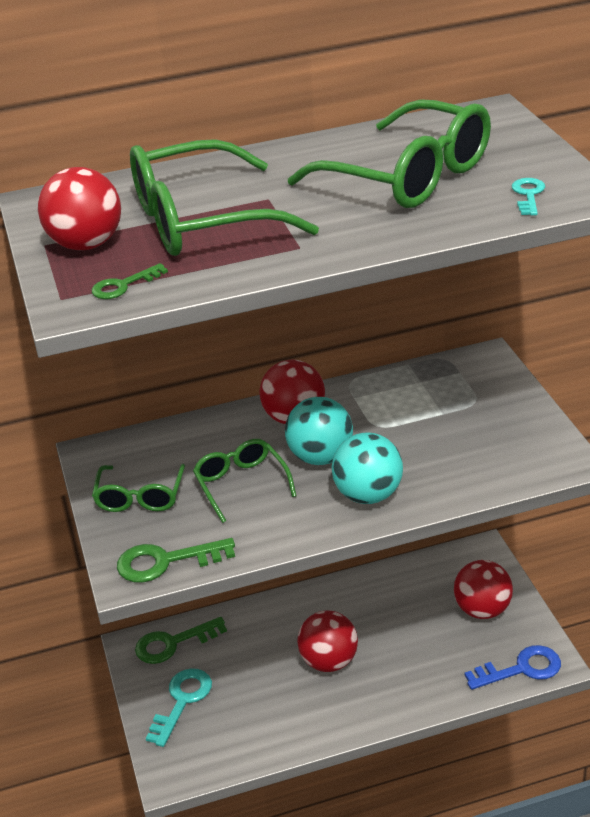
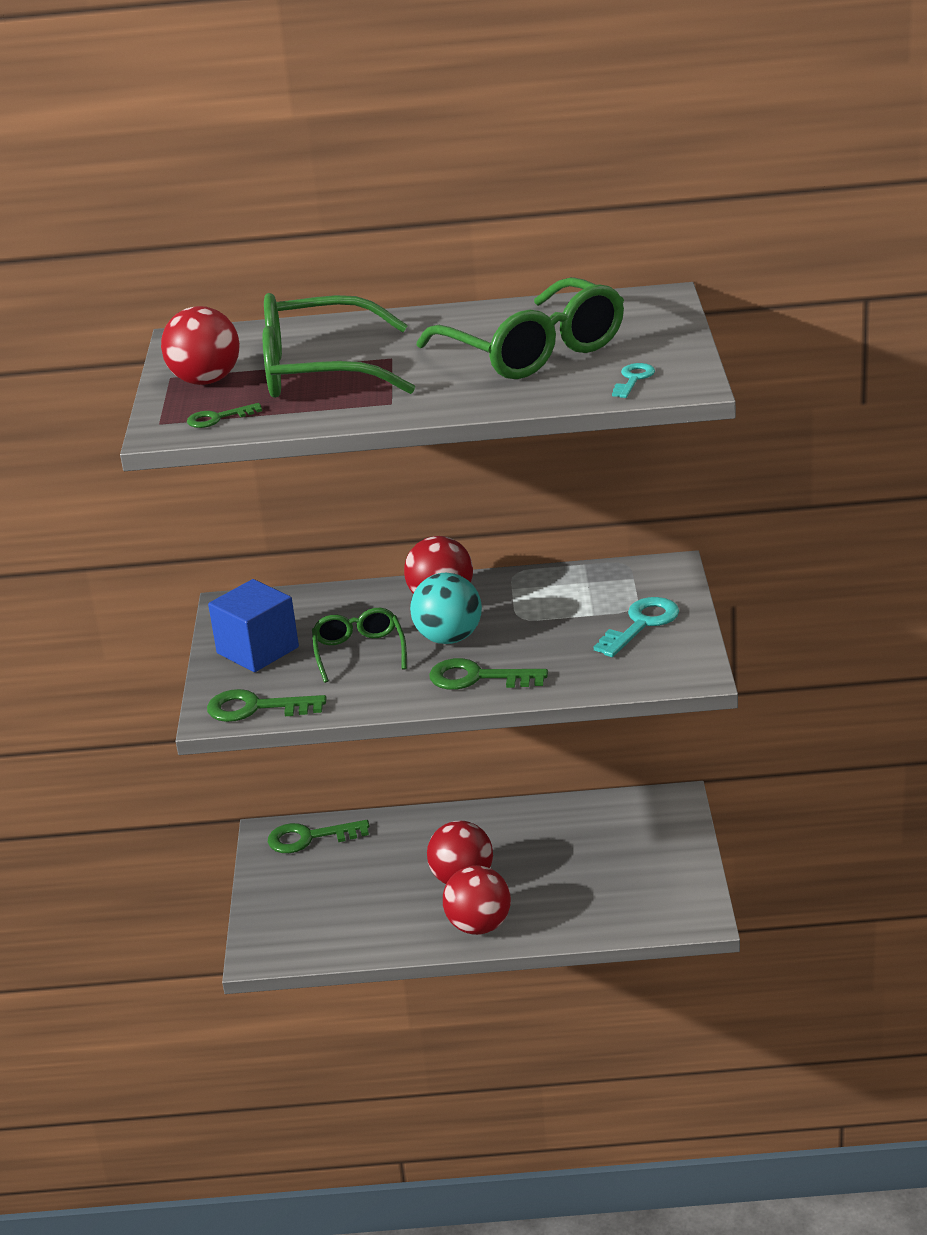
camera: 15 degrees right, 5 degrees down
green glasses [92,464,185,512] -> blue cube [208,579,299,672]
turquoise key [146,668,212,747] -> turquoise key moved to [594,597,679,657]
turquoise ball [331,432,403,504] -> green key [429,658,548,690]
red ball [454,560,513,619] -> red ball moved to [443,865,511,935]
blue key [465,645,561,690] -> none

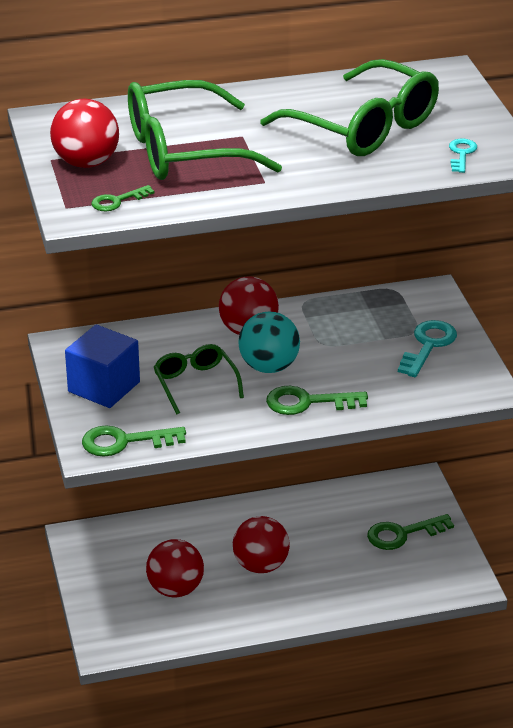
camera: 15 degrees left, 5 degrees up
green key [268,820,369,853] -> green key moved to [367,514,454,550]
red ball [443,865,511,935] -> red ball moved to [146,539,204,597]

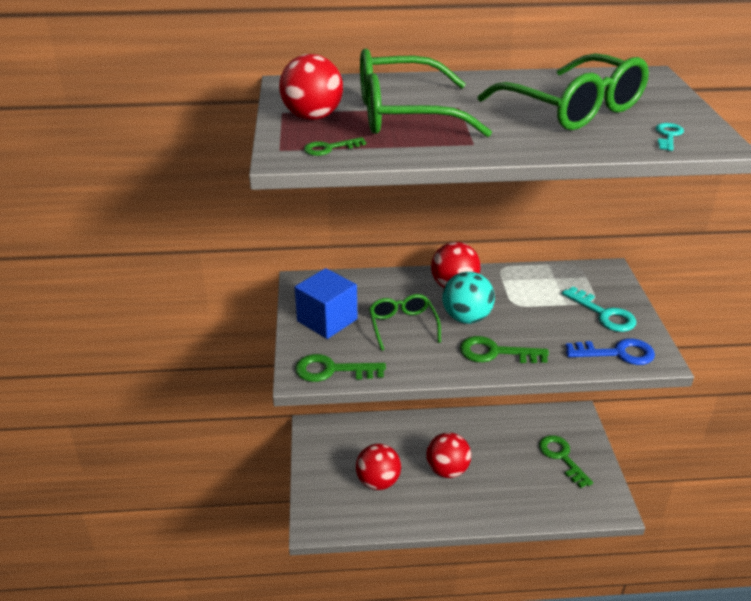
camera: 10 degrees right, 0 degrees up
green key [367,514,454,550] -> green key turned 75 degrees clockwise [539,435,593,488]
turquoise key [398,320,457,377] -> turquoise key turned 105 degrees clockwise [562,286,636,332]
none -> blue key [565,338,655,365]

